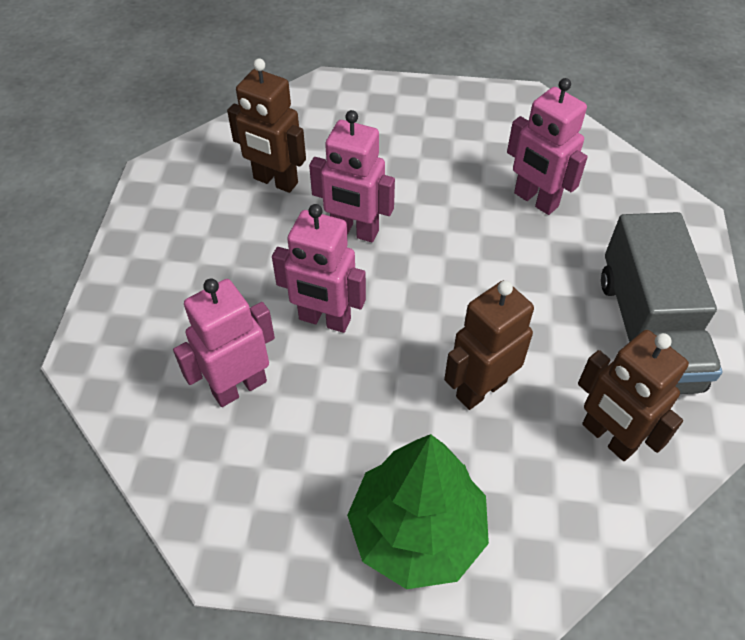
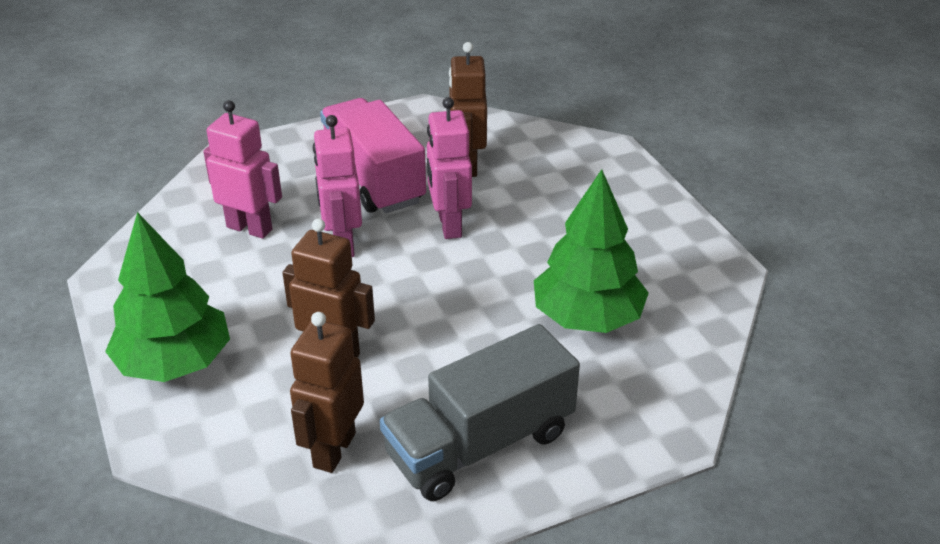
camera: 60 degrees right, 15 degrees down
pink robot [507,78,588,215] -> green tree [534,169,649,333]
none -> pink truck [320,98,426,213]

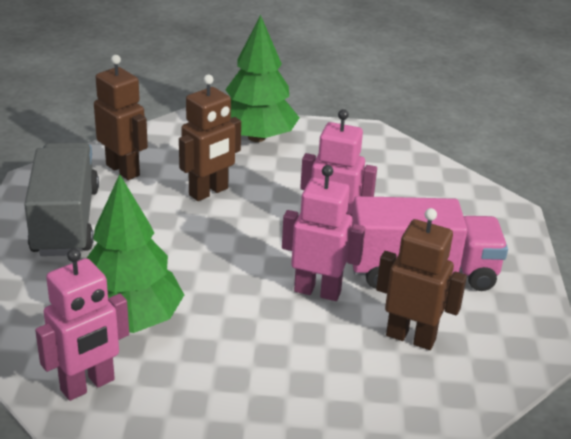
camera: 115 degrees right, 5 degrees down
pink robot [203,100,282,239] -> pink robot moved to [35,248,129,401]

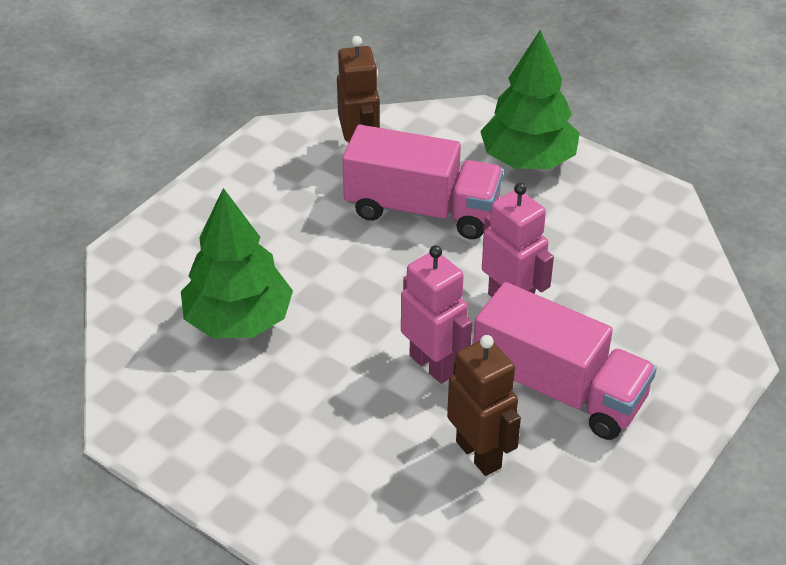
camera: 35 degrees right, 10 degrees up
grey truck [24,142,99,256] -> none
pink robot [35,248,129,401] -> none
brown robot [179,75,241,201] -> pink truck [342,125,503,239]

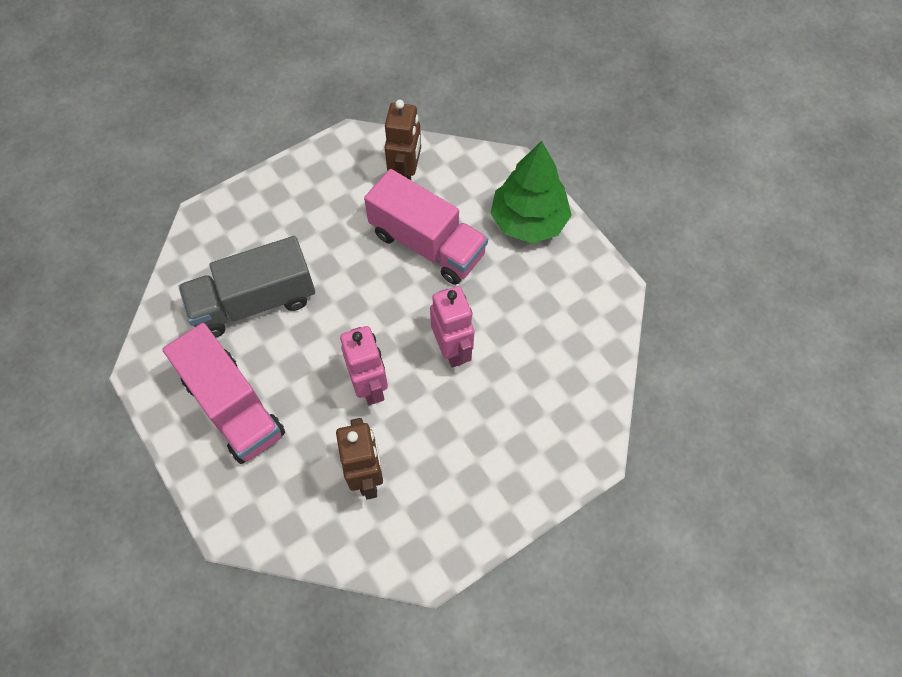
camera: 20 degrees right, 20 degrees up
green tree [181,188,293,338] -> grey truck [179,236,315,338]
pink truck [473,282,657,440] -> pink truck moved to [162,323,285,464]

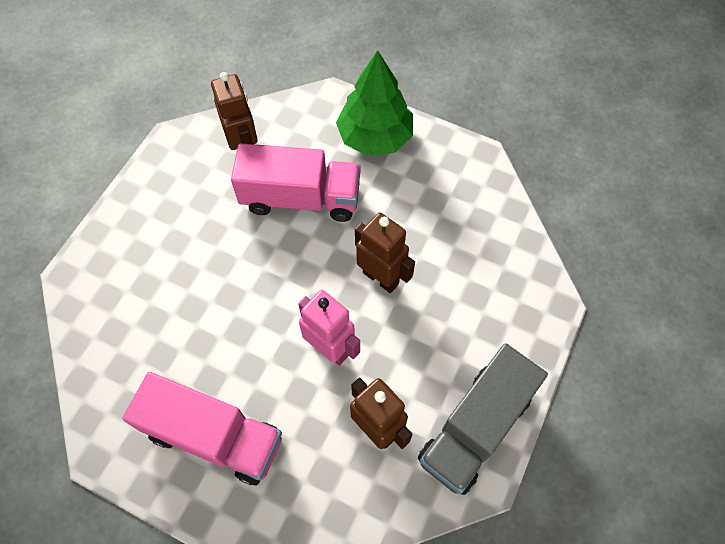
camera: 30 degrees left, 0 degrees up
grey truck [179,236,315,338] -> grey truck moved to [418,343,548,495]
pink robot [430,286,474,368] -> brown robot [355,212,415,293]

